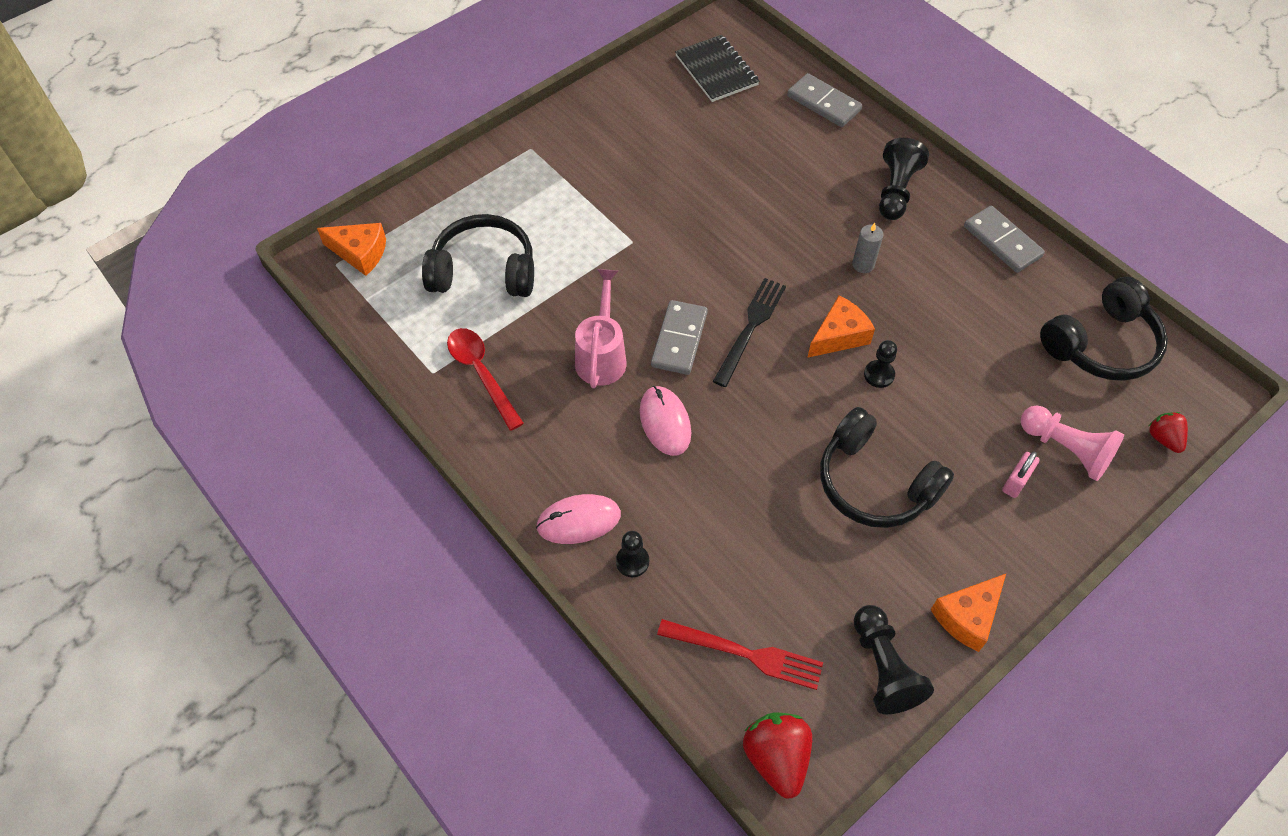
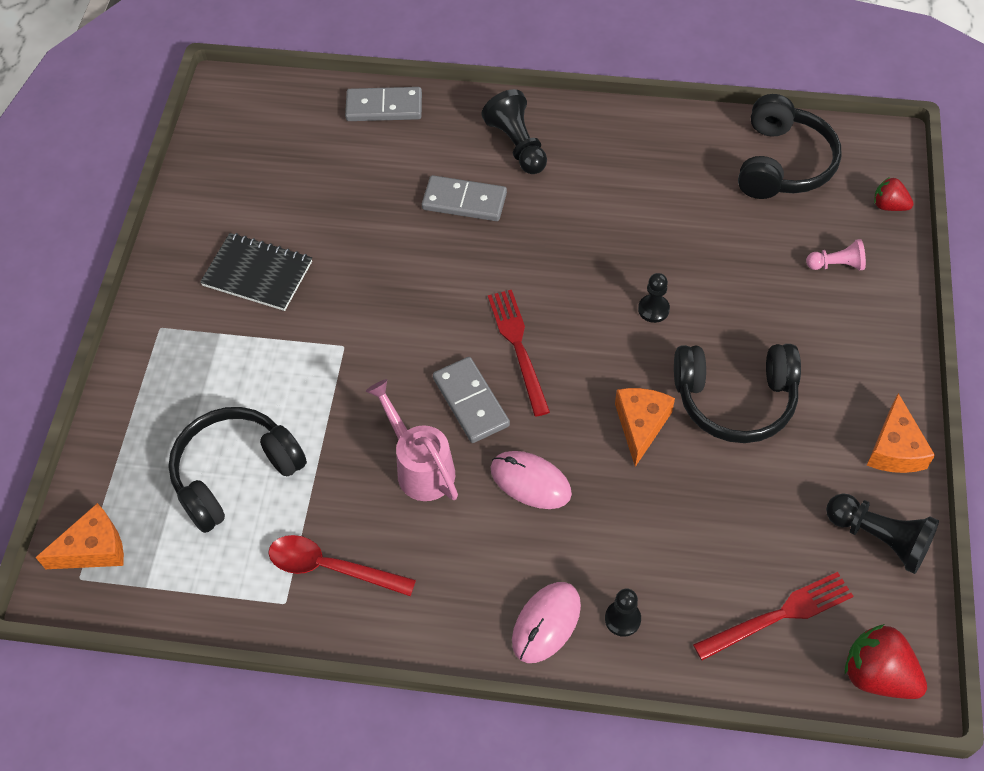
camera: 40 degrees left, 0 degrees up
black notebook [675,35,759,102] -> black notebook moved to [200,233,312,311]
black fork [713,278,786,387] -> red fork [488,290,550,417]
orange cheese [807,296,875,358] -> orange cheese moved to [615,388,675,467]
grey candle [852,223,883,273] -> none
grey domino [964,206,1045,273] -> grey domino moved to [422,175,507,221]
pink padlock [1002,451,1040,498] -> none
pink pawn [1021,406,1124,481] -> pink pawn [806,239,866,271], size x0.61

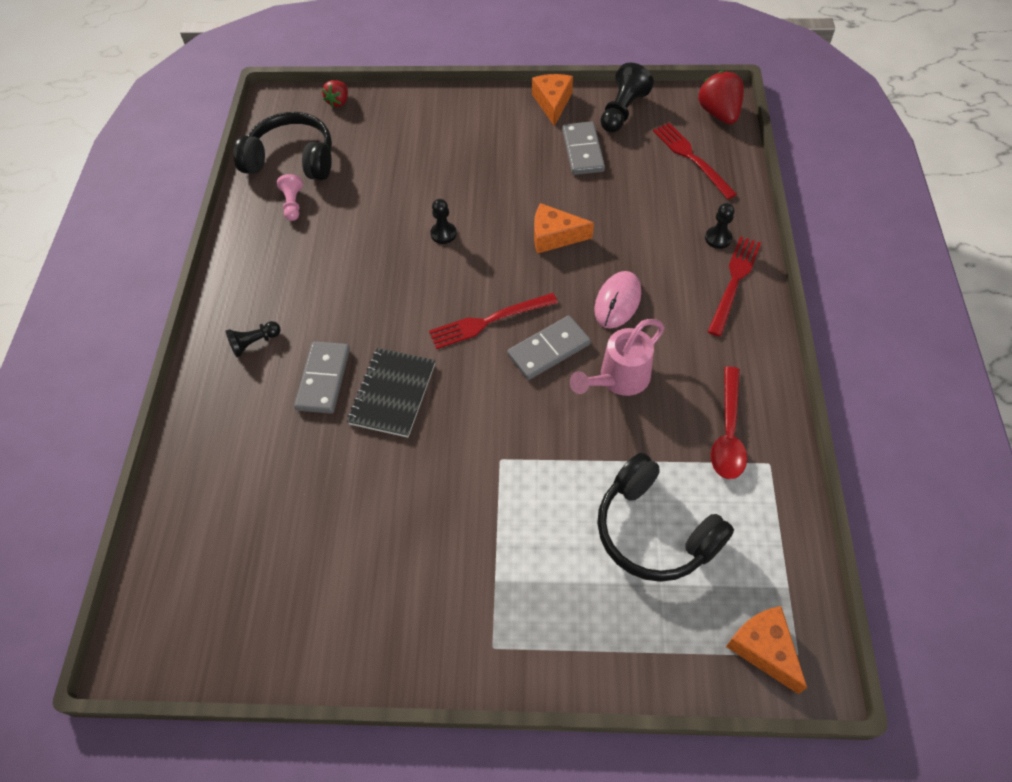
camera: 95 degrees left, 0 degrees up
black notebook [200,233,312,311] -> black notebook moved to [347,348,435,438]
grey domino [345,87,422,121] -> grey domino moved to [562,121,605,175]
black pawn [481,89,547,174] -> black pawn [226,321,281,357], size x0.61
pink mouse [512,582,581,663] -> red fork [708,236,761,337]
black headphones [674,344,801,443] -> none
pink pawn [806,239,866,271] -> pink pawn moved to [277,174,303,221]
red strawberry [845,624,927,699] -> red strawberry turned 135 degrees clockwise [698,71,744,124]
orange cheese [867,393,935,473] -> orange cheese turned 90 degrees counterclockwise [532,74,573,126]

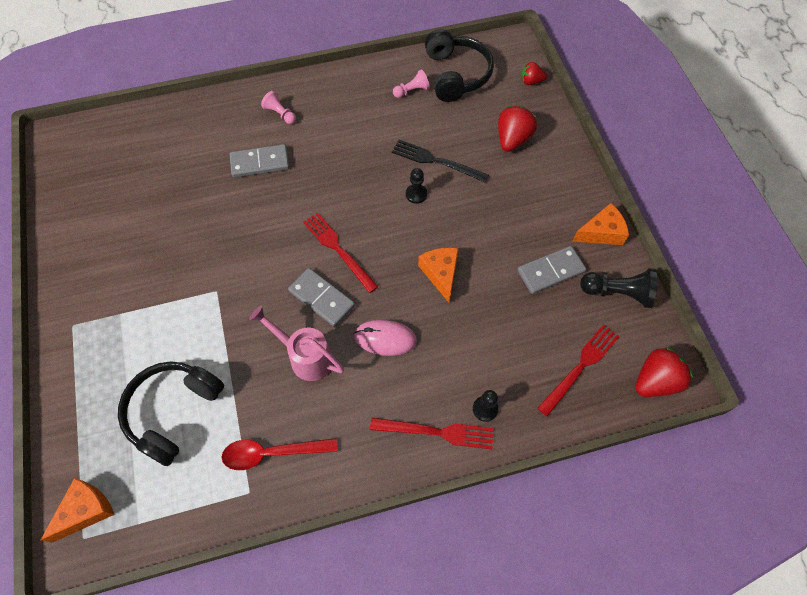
camera: 70 degrees right, 5 degrees up
black pawn [226,321,281,357] -> pink pawn [261,91,296,124]
black notebook [347,348,435,438] -> none
none -> black fork [392,140,489,183]
none -> red strawberry [498,106,537,152]

